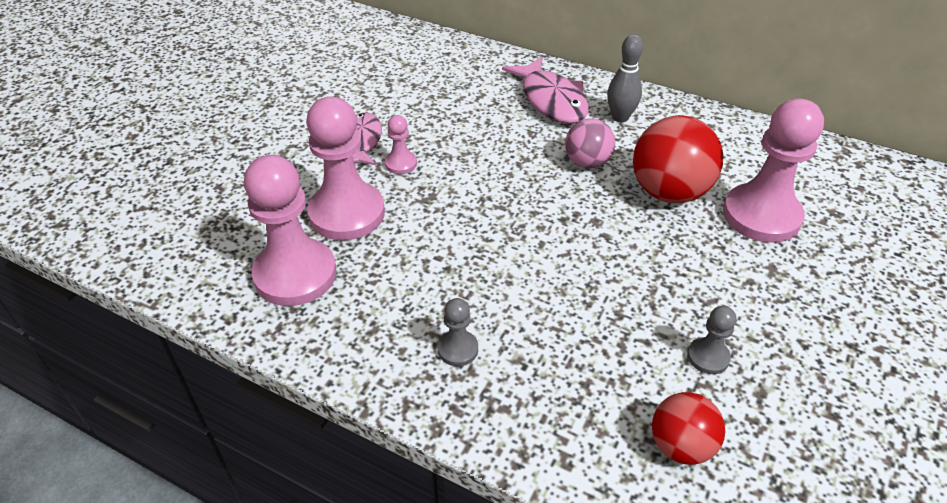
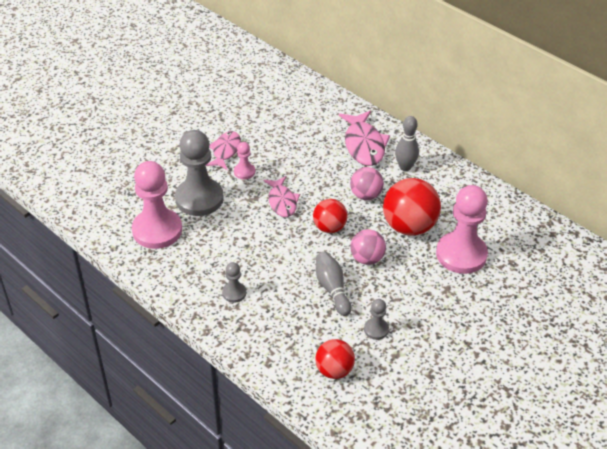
camera: 15 degrees right, 0 degrees up
pink pawn [306,97,385,240] -> grey pawn [175,130,224,216]
none -> pink fish [264,176,300,217]
none -> red ball [313,199,348,233]
none -> grey bowling pin [316,252,352,316]
none -> pink ball [350,229,386,265]

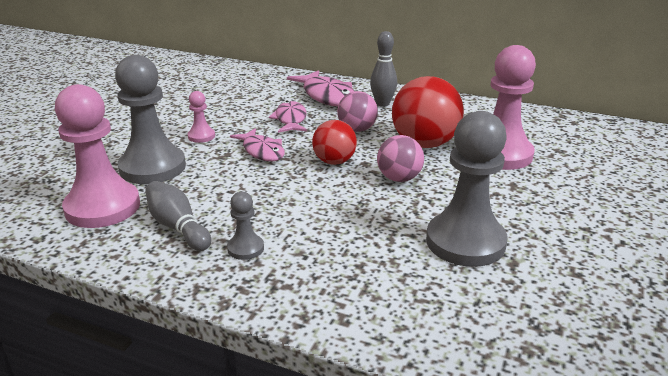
camera: 20 degrees left, 15 degrees down
pink fish [206,131,241,170] -> pink fish moved to [269,101,307,133]
red ball [315,339,355,379] -> none
grey bowling pin [316,252,352,316] -> grey bowling pin moved to [145,181,211,251]
grey pawn [364,299,389,340] -> grey pawn [426,111,508,267], size x2.19

